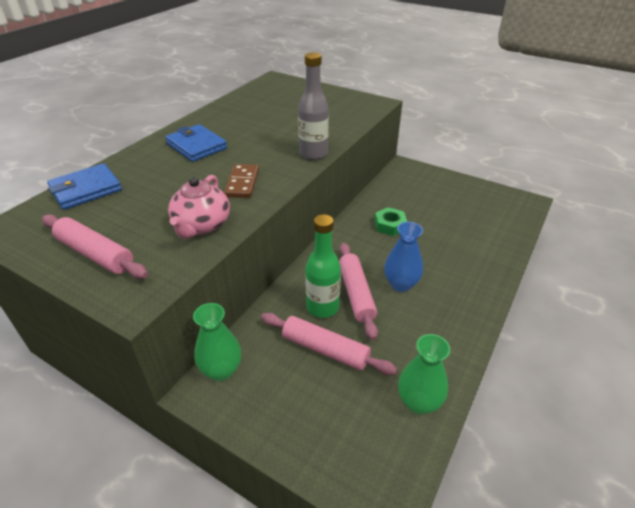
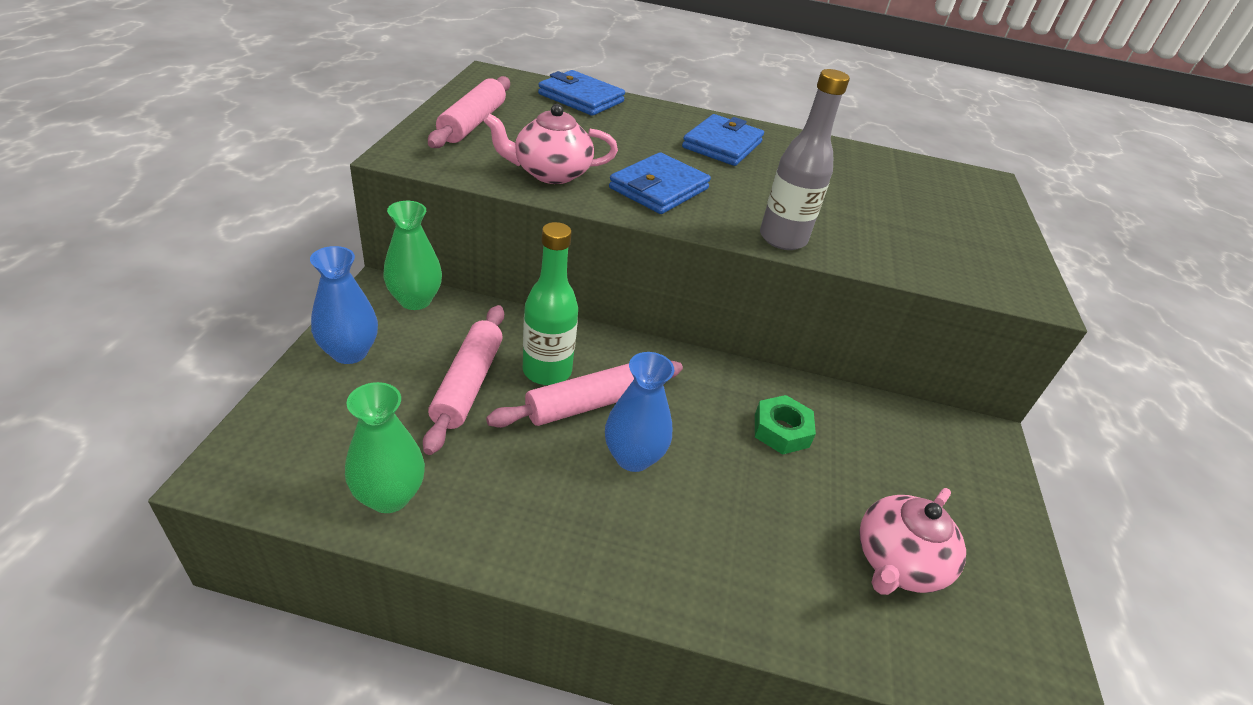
camera: 65 degrees right, 0 degrees up
brown domino [224,164,259,198] -> blue wallet [609,152,711,214]
none -> blue vase [310,246,378,364]
none -> pink teapot [859,488,966,595]

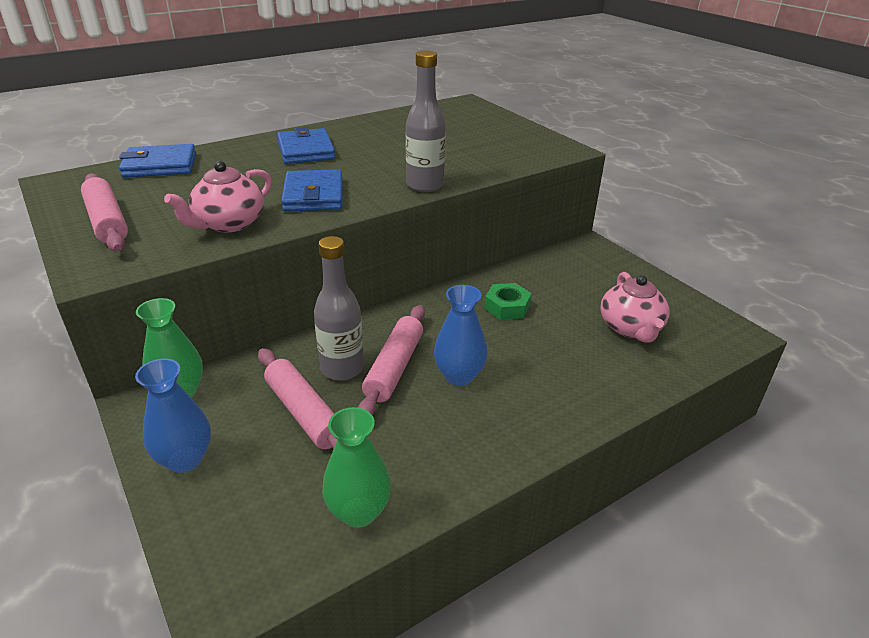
camera: 40 degrees left, 5 degrees down
green bottle [523,222,578,385] -> grey bottle [314,236,364,381]

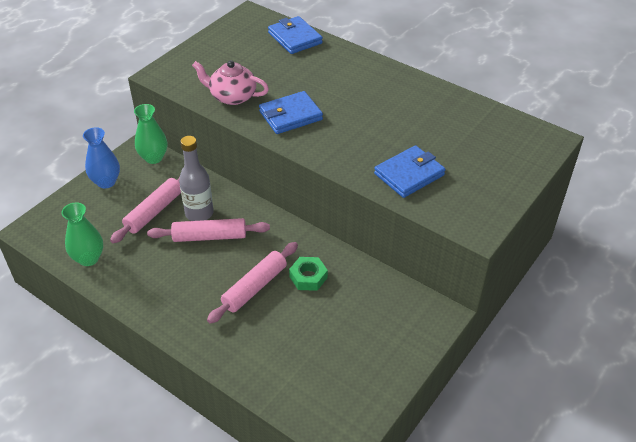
camera: 70 degrees right, 10 degrees up
pink rolling pin [81,174,128,252] -> pink rolling pin moved to [207,242,298,324]
blue wallet [277,127,335,164] -> blue wallet moved to [374,145,446,198]
grey bottle [405,50,446,192] -> none
blue vase [434,285,487,386] -> none
pink teapot [600,272,670,343] -> none

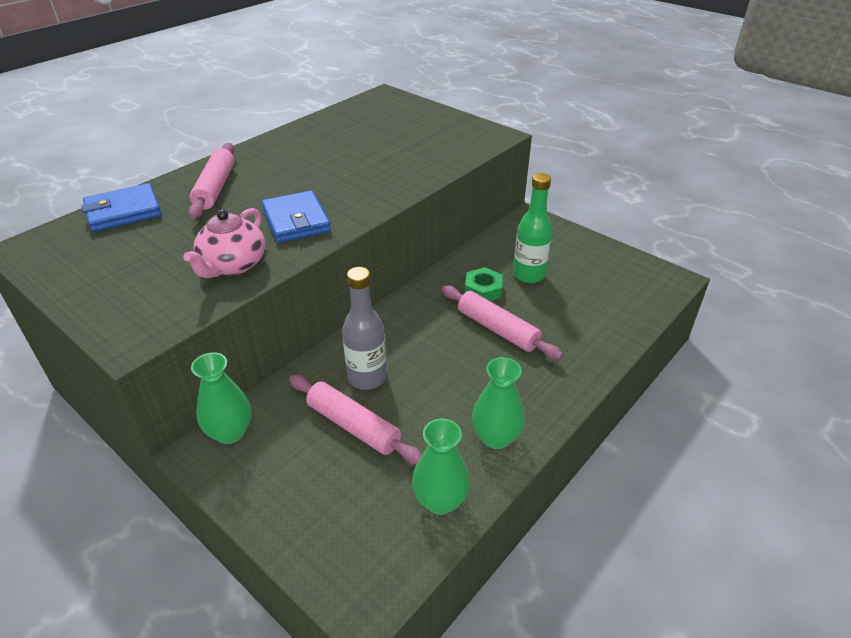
camera: 85 degrees left, 5 degrees down
blue vase [83,127,120,188] -> none
pink rolling pin [147,218,270,242] -> pink rolling pin moved to [188,143,235,219]
blue wallet [374,145,446,198] -> none
none -> green vase [472,357,525,449]
none -> green bottle [513,173,552,283]

